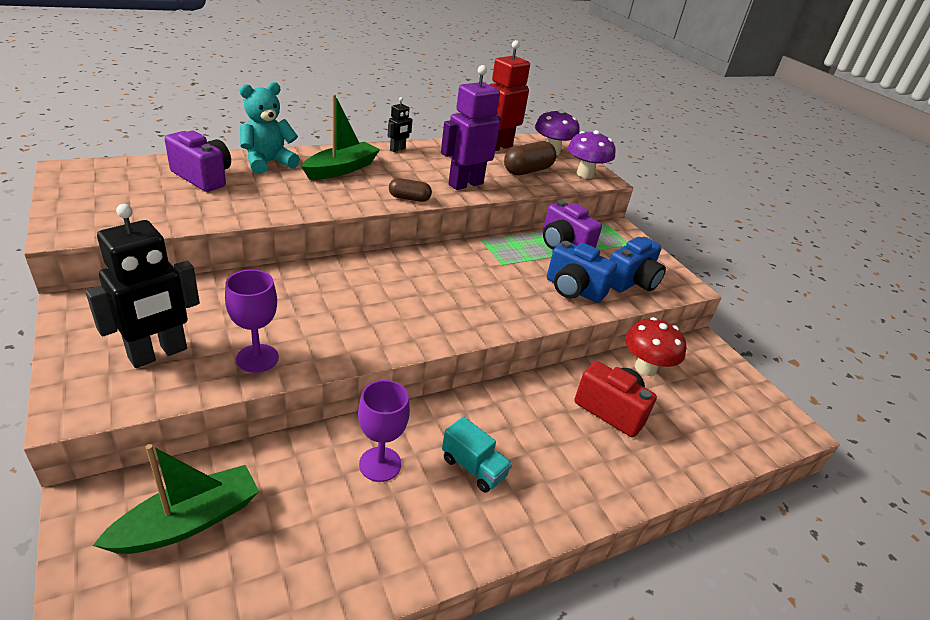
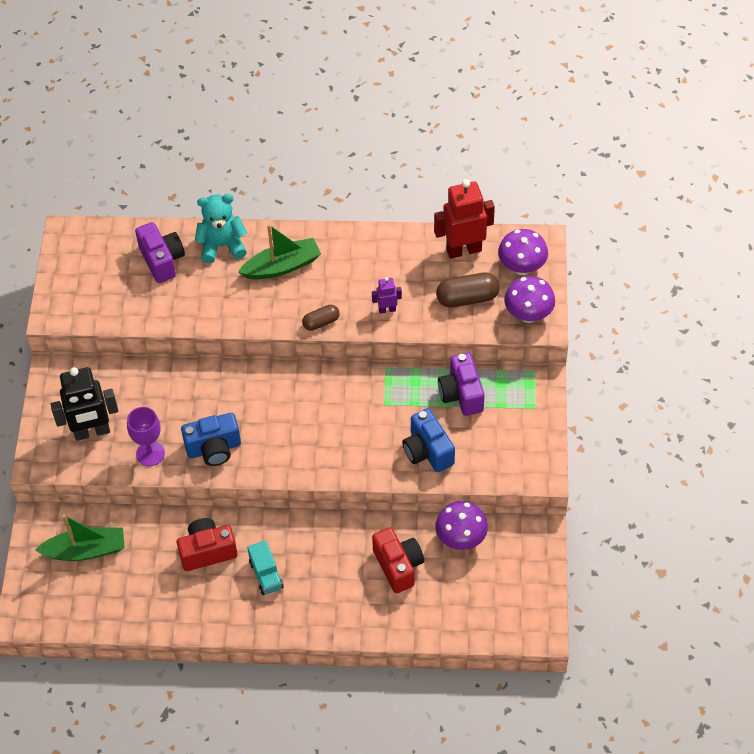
camera: 35 degrees right, 20 degrees up
purple goblet [358,380,410,482] -> red camera [177,518,237,571]
black robot [388,97,413,152] -> none
brown capsule [389,178,432,202] -> brown capsule turned 60 degrees counterclockwise [302,305,340,331]
purple robot [441,65,501,190] -> purple robot [372,277,402,314], size x0.49
blue camera [610,237,666,293] -> blue camera moved to [181,413,241,466]
red mushroom [625,317,686,376] -> purple mushroom [435,501,488,550]

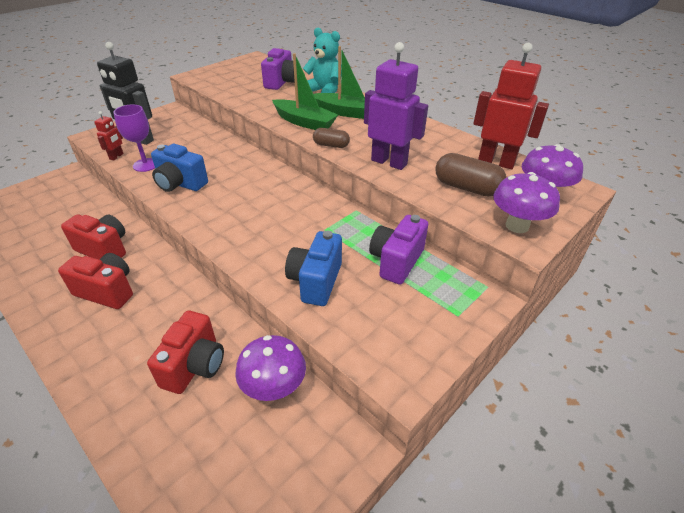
camera: 40 degrees right, 15 degrees down
green boat [35,515,125,561] -> green boat moved to [272,53,338,130]
turquoise truck [247,540,284,595] -> red camera [58,253,133,309]
purple robot [372,277,402,314] -> purple robot [364,42,428,170], size x2.05
none -> red robot [94,111,124,160]

